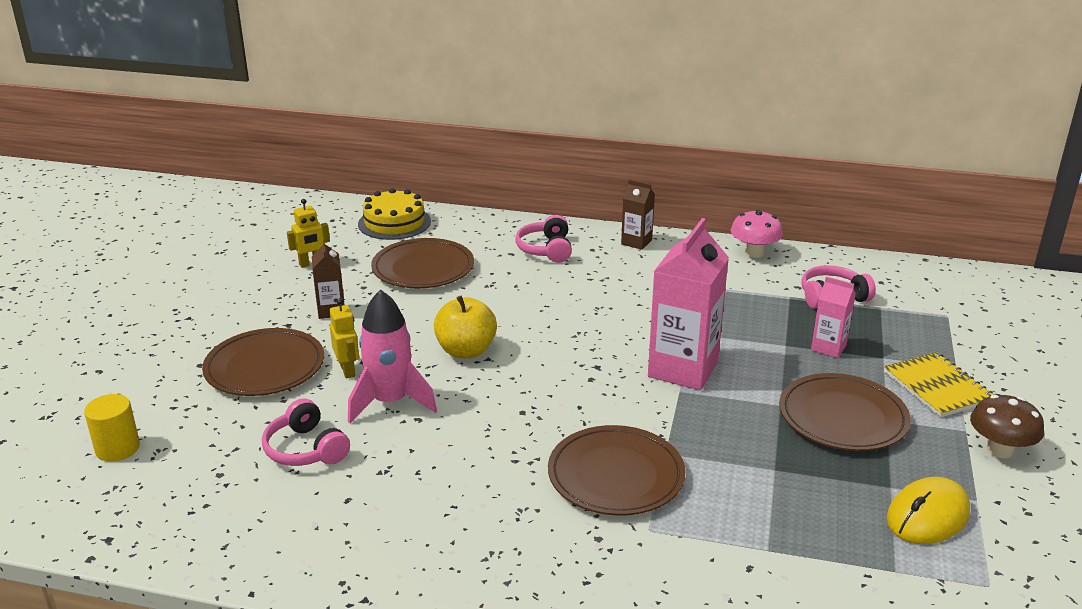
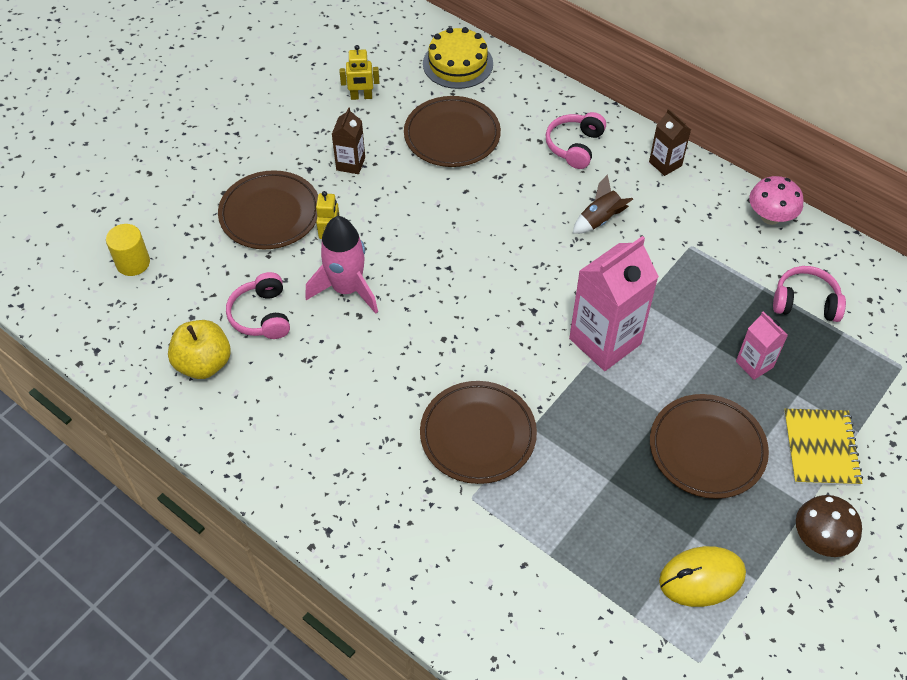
camera: 25 degrees right, 25 degrees up
yellow apple [434,296,497,358] -> yellow apple moved to [168,320,231,379]
none -> brown rocket [573,174,633,234]

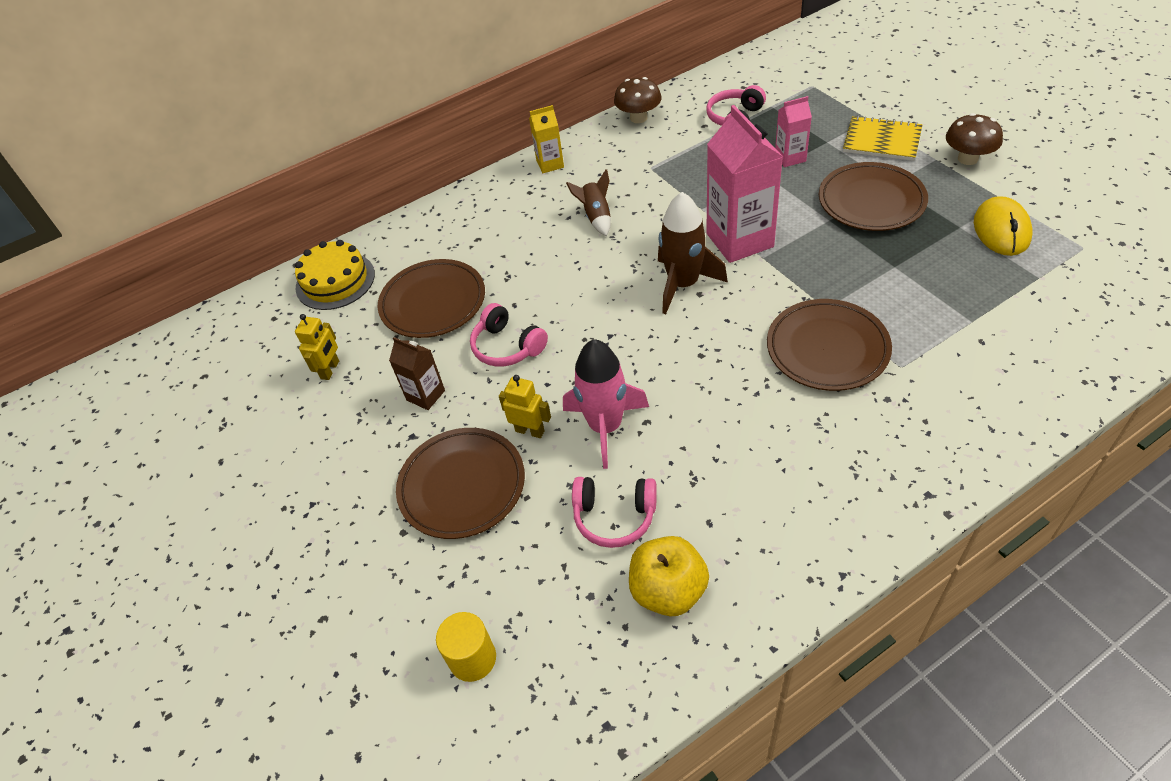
camera: 65 degrees left, 5 degrees down
pink headphones [545,112,606,169] -> pink headphones moved to [470,303,548,367]
brown carton [649,109,691,176] -> yellow carton [529,105,564,173]
pink mushroom [749,176,803,225] -> brown mushroom [614,77,662,123]
none -> brown rocket [658,192,728,314]

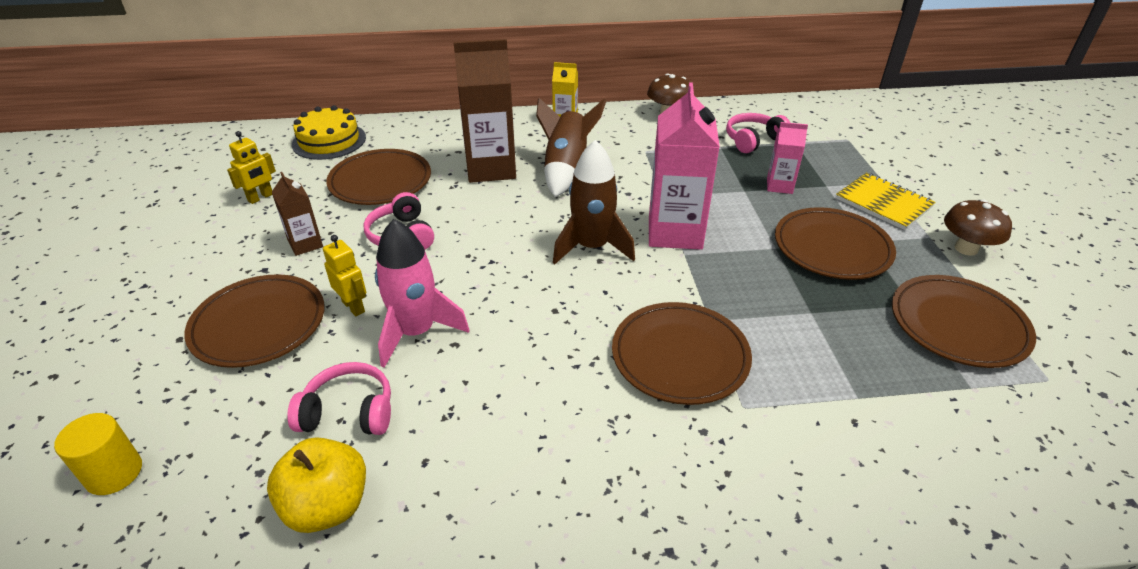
camera: 20 degrees right, 10 degrees down
brown rocket [566,169,611,236] -> brown rocket [536,98,607,197], size x1.68
pink headphones [572,477,657,548] -> pink headphones turned 150 degrees clockwise [287,362,391,435]
yellow mouse [974,196,1033,256] -> brown plate [892,275,1036,368]
none -> brown carton [453,39,516,183]

